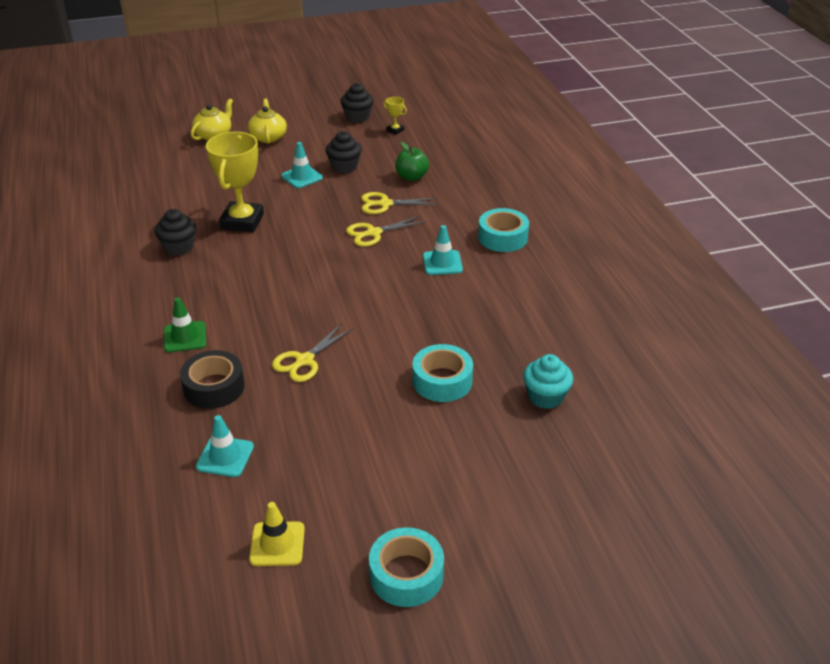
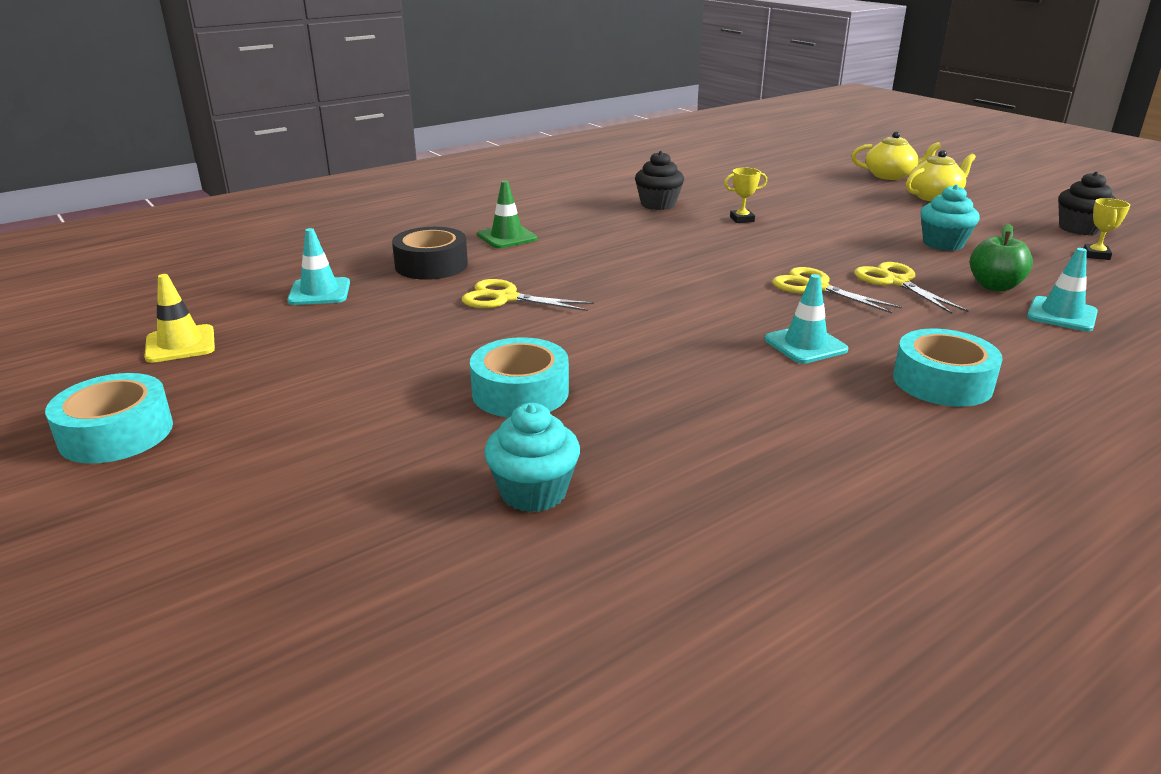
camera: 70 degrees right, 10 degrees down
yellow trophy [206,132,264,232] -> yellow trophy [724,168,767,223], size x0.43
turquoise traffic cone [281,142,323,188] -> turquoise traffic cone moved to [1027,248,1098,331]
black cupcake [326,131,362,173] -> turquoise cupcake [920,185,980,251]

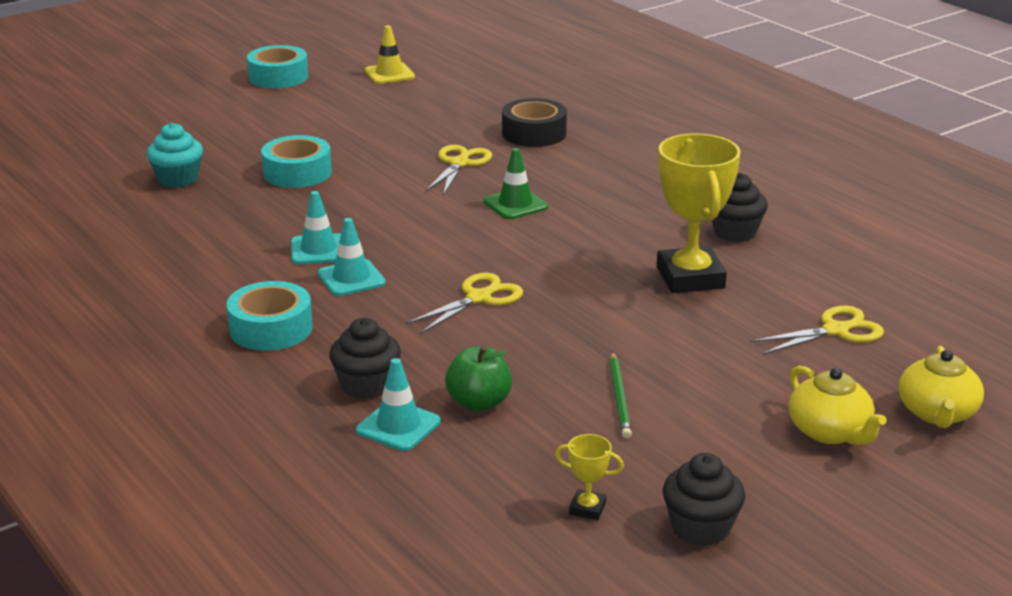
camera: 90 degrees right, 0 degrees up
turquoise traffic cone [287,228,350,305] -> turquoise traffic cone moved to [291,191,341,264]
green traffic cone [477,181,538,248] -> green traffic cone moved to [483,148,548,219]
yellow trophy [724,168,767,223] -> yellow trophy [657,133,740,293], size x2.34
yellow scissors [854,262,969,314] -> yellow scissors moved to [750,306,884,355]
turquoise cupcake [920,185,980,251] -> green pencil [609,352,632,439]
none -> black cupcake [329,318,401,399]

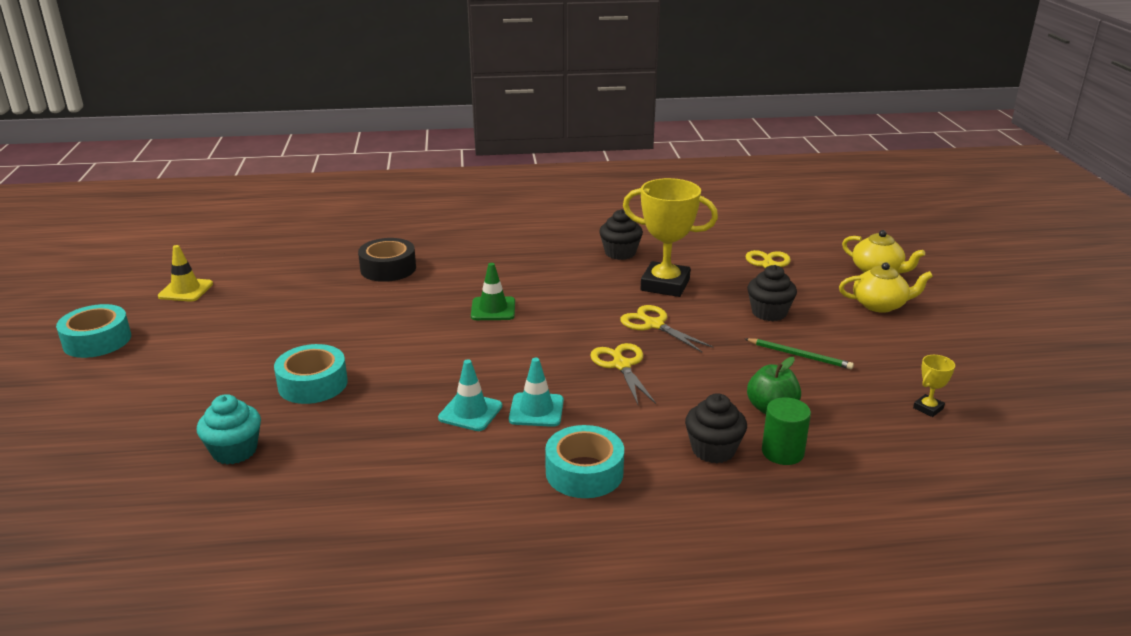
camera: 60 degrees left, 0 degrees up
turquoise traffic cone [356,358,441,451] -> green cylinder [762,397,811,465]
yellow scissors [425,145,492,195] -> yellow scissors moved to [620,305,713,352]
black cupcake [663,453,745,546] -> black cupcake moved to [747,265,797,321]

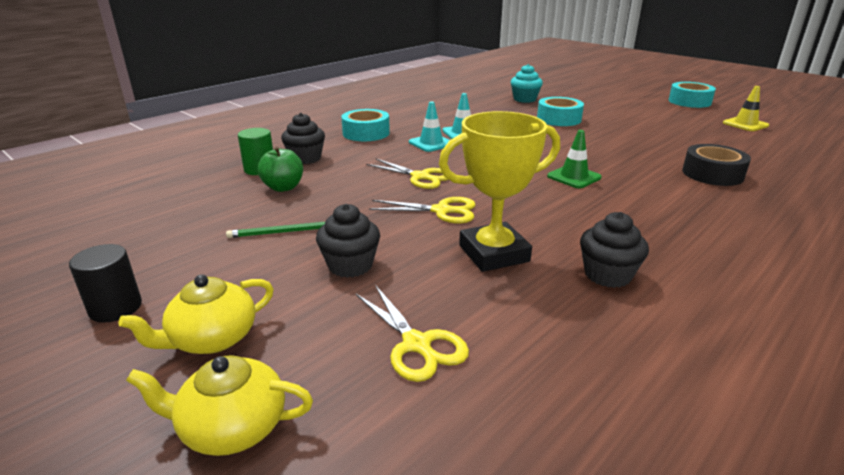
camera: 140 degrees right, 0 degrees up
yellow trophy [913,355,955,417] -> none
none -> black cylinder [69,244,142,323]

